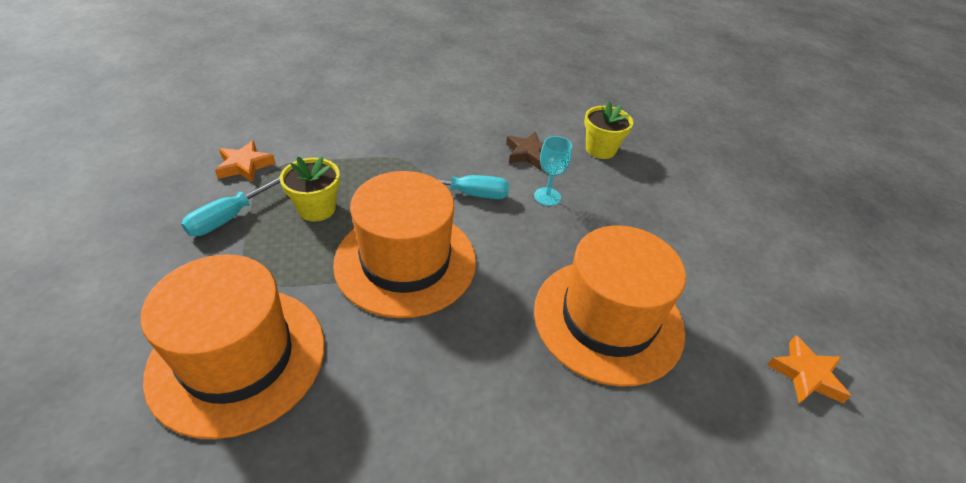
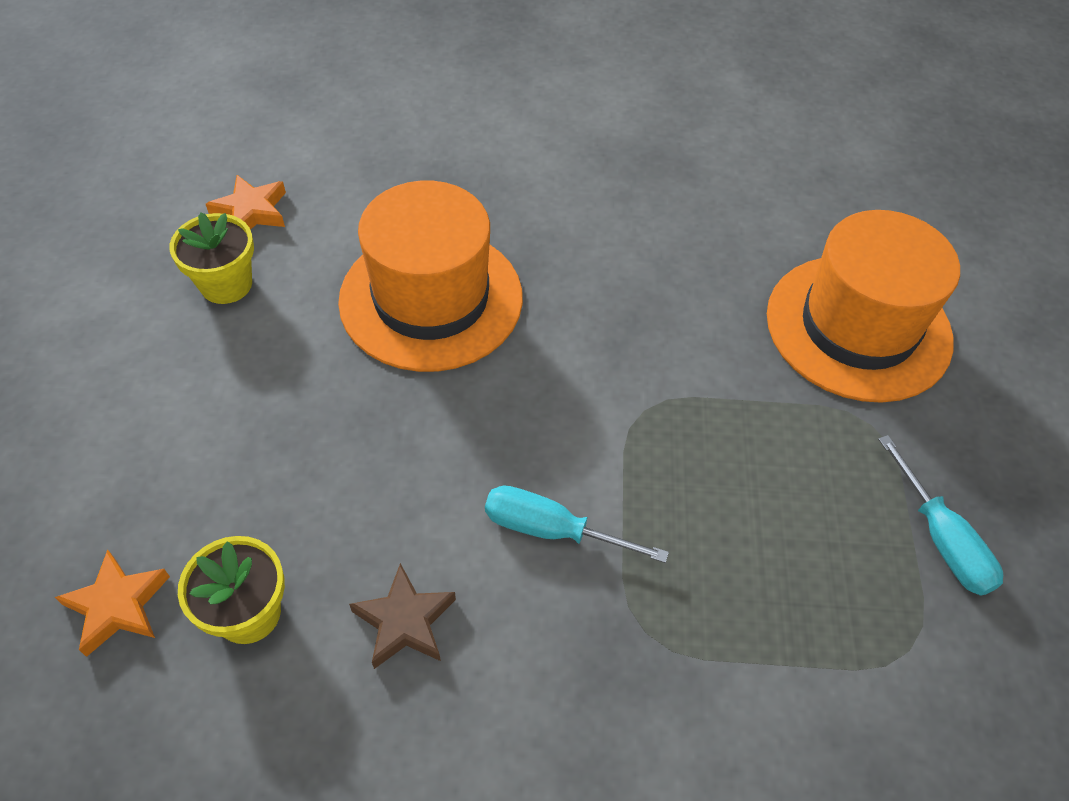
camera: 165 degrees left, 10 degrees up
turquoise screwdriver [181,177,280,236] -> turquoise screwdriver turned 105 degrees clockwise [878,435,1003,596]
orange star [215,140,276,183] -> orange star moved to [55,549,170,657]
yellow flower pot [280,156,340,222] -> yellow flower pot moved to [170,212,254,304]
orange hat [333,171,476,318] -> none
turquoise goblet [534,136,572,206] -> none

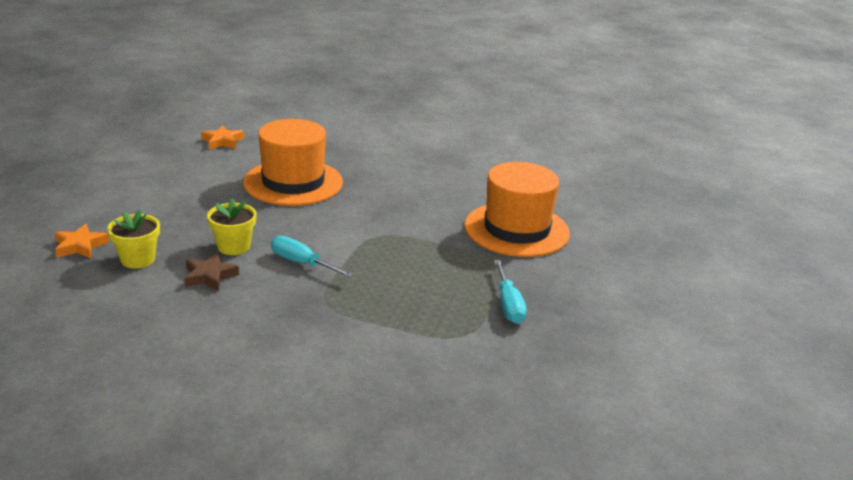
camera: 15 degrees right, 25 degrees down
yellow flower pot [170,212,254,304] -> yellow flower pot moved to [207,199,256,255]

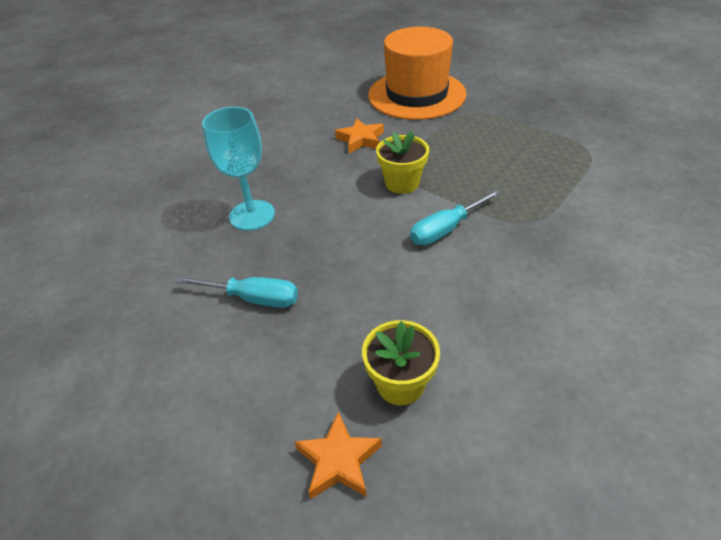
camera: 65 degrees left, 15 degrees up
brown star [184,253,239,291] -> none
orange star [201,125,244,150] -> orange star moved to [335,119,384,153]
yellow flower pot [207,199,256,255] -> yellow flower pot moved to [376,131,429,194]
orange hat [243,119,343,206] -> turquoise goblet [202,107,275,231]
turquoise screwdriver [494,260,527,324] -> turquoise screwdriver moved to [176,276,298,308]

